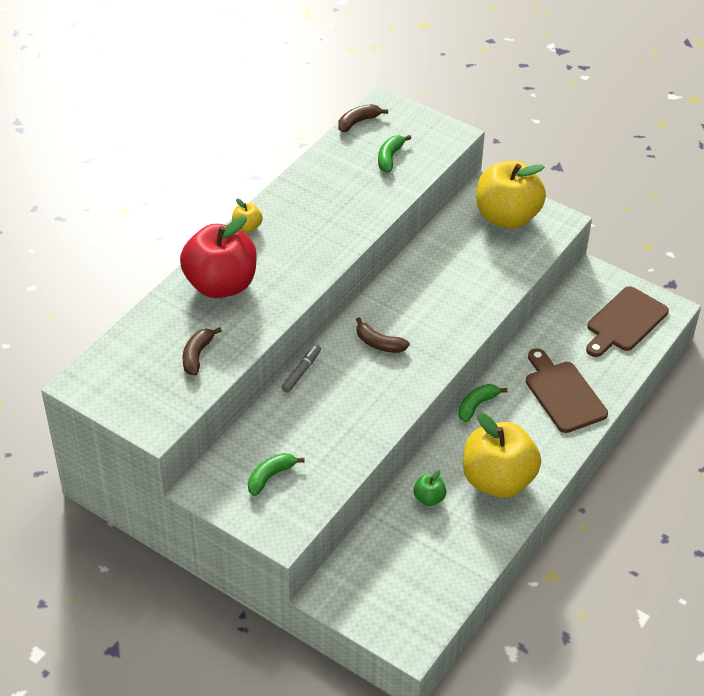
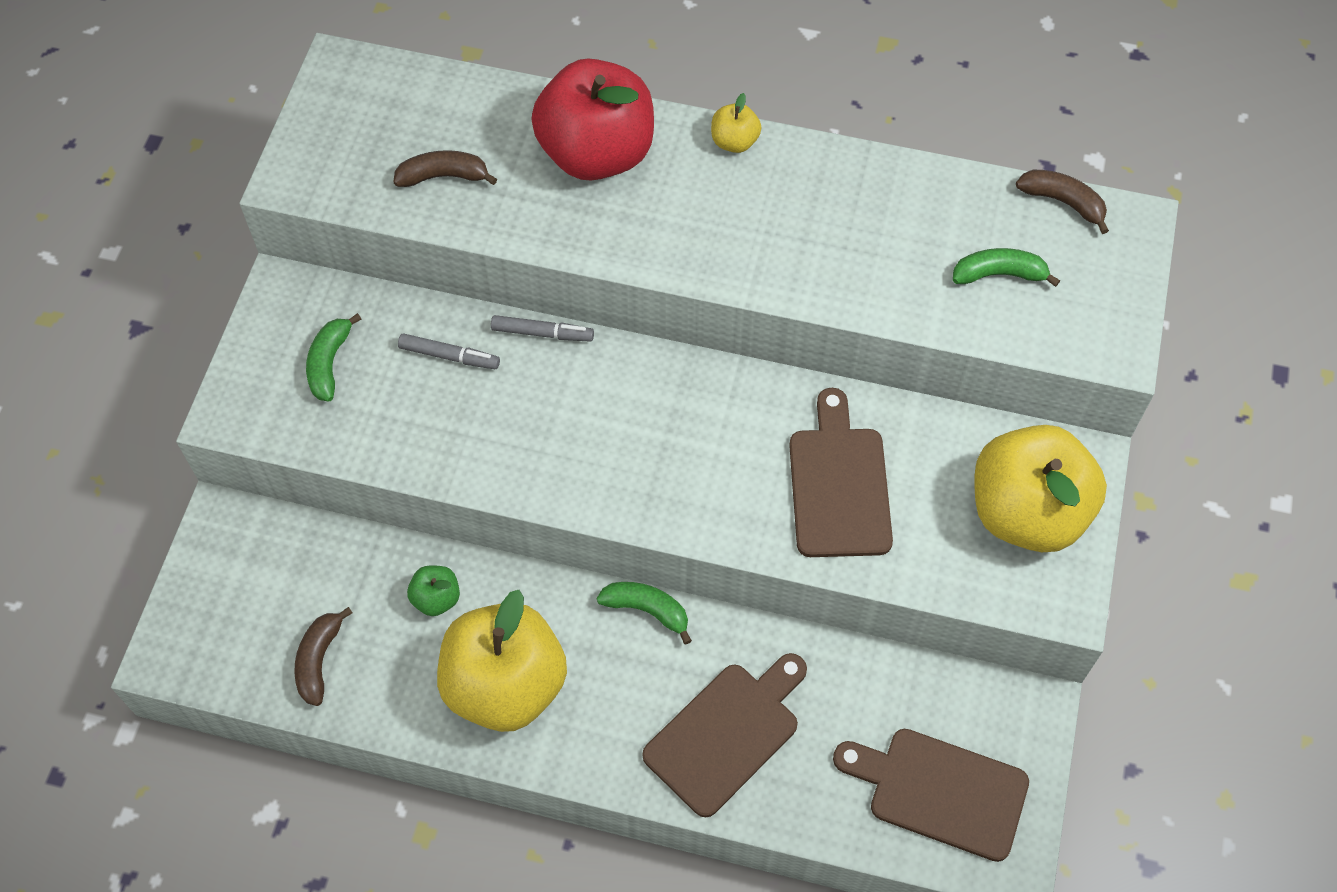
camera: 70 degrees right, 15 degrees up
green banana [248,453,304,496] -> green banana turned 105 degrees counterclockwise [306,313,361,401]
brown banana [356,317,410,353] -> brown banana moved to [294,607,352,706]
none -> grey marker [398,334,500,369]
none -> brown cutting board [789,388,893,557]

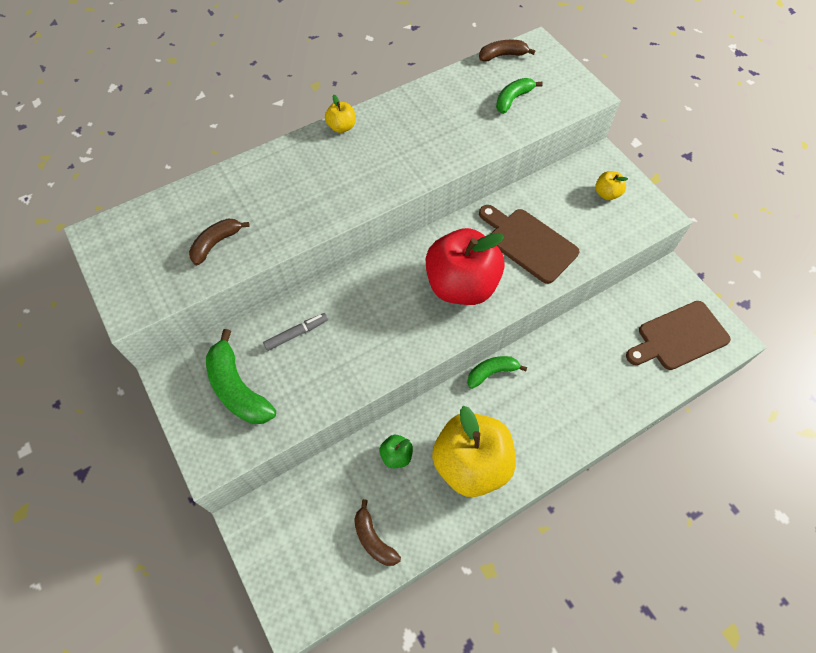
camera: 45 degrees left, 0 degrees up
green banana [306,313,361,401] -> green banana [206,329,276,424], size x1.60
grey marker [491,315,594,342] -> none
red apple [531,58,654,181] -> red apple moved to [426,228,505,305]
brown cutting board [642,653,807,817] -> none
yellow apple [974,425,1107,552] -> yellow apple [595,171,628,200], size x0.42

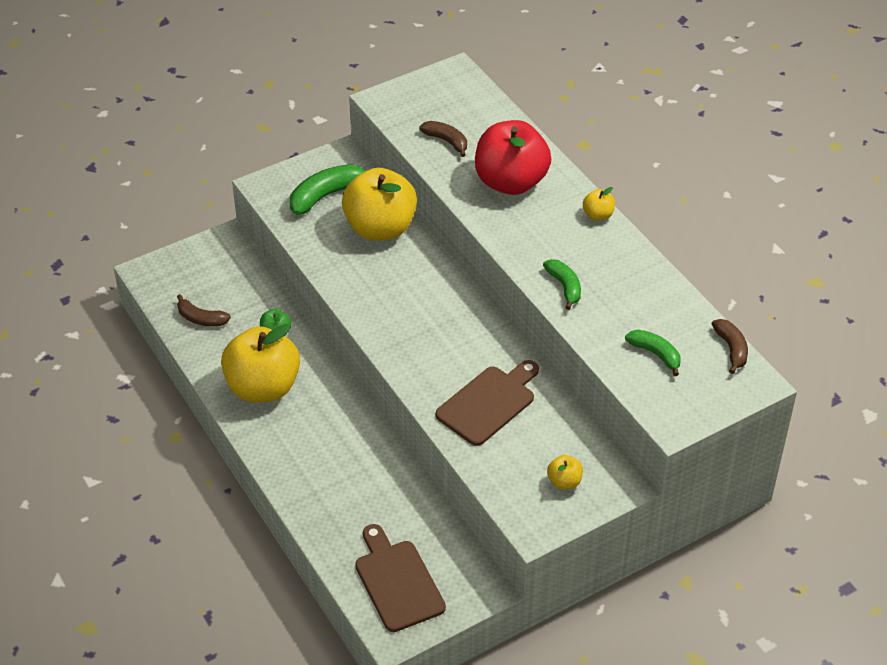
camera: 90 degrees right, 15 degrees down
grey marker [263,313,328,351] -> yellow apple [342,168,417,240]
brown banana [354,499,401,566] -> brown banana turned 120 degrees counterclockwise [177,294,231,327]
red apple [426,228,505,305] -> red apple moved to [475,120,551,195]
green banana [467,356,527,389] -> green banana moved to [543,259,581,310]

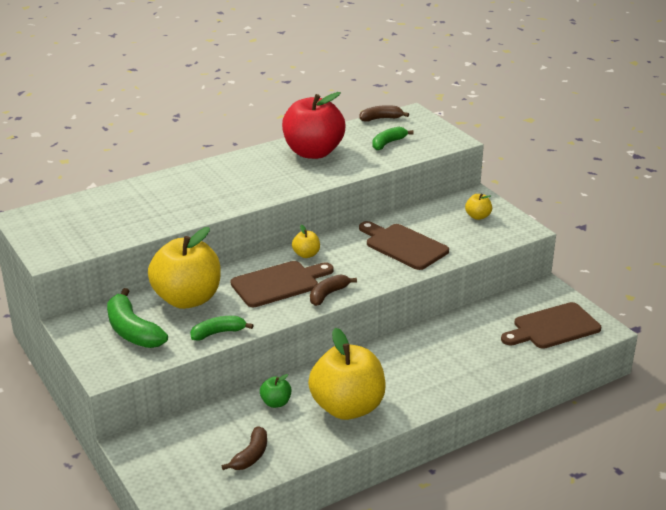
camera: 90 degrees left, 15 degrees down
brown banana [419,121,467,157] -> brown banana moved to [310,274,357,306]
red apple [475,120,551,195] -> red apple moved to [282,92,345,159]
green banana [543,259,581,310] -> green banana moved to [190,316,253,341]
yellow apple [583,187,615,221] -> yellow apple moved to [292,225,320,258]
none -> brown cutting board [231,261,334,307]

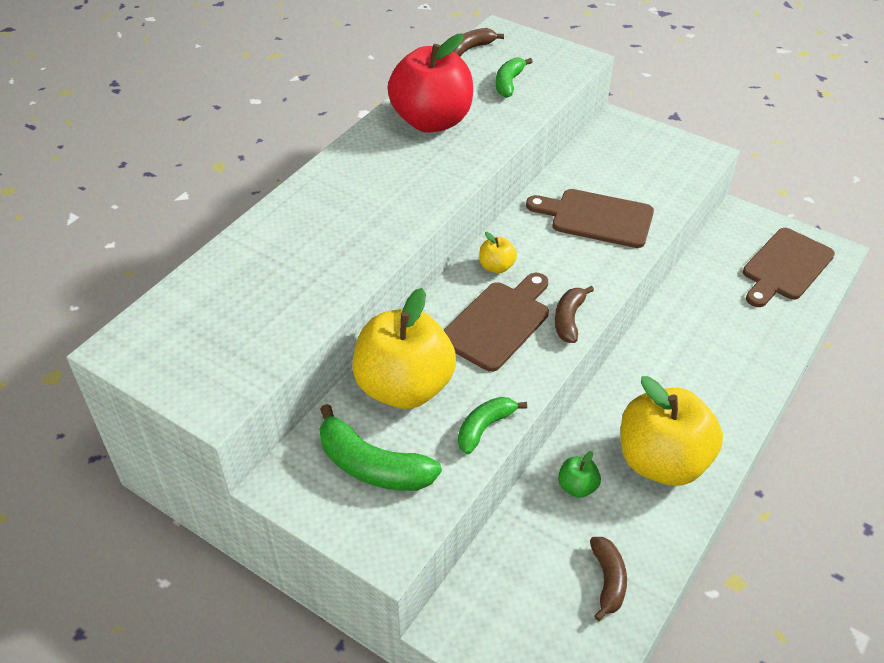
camera: 25 degrees left, 15 degrees up
yellow apple [465,193,492,220] -> none

